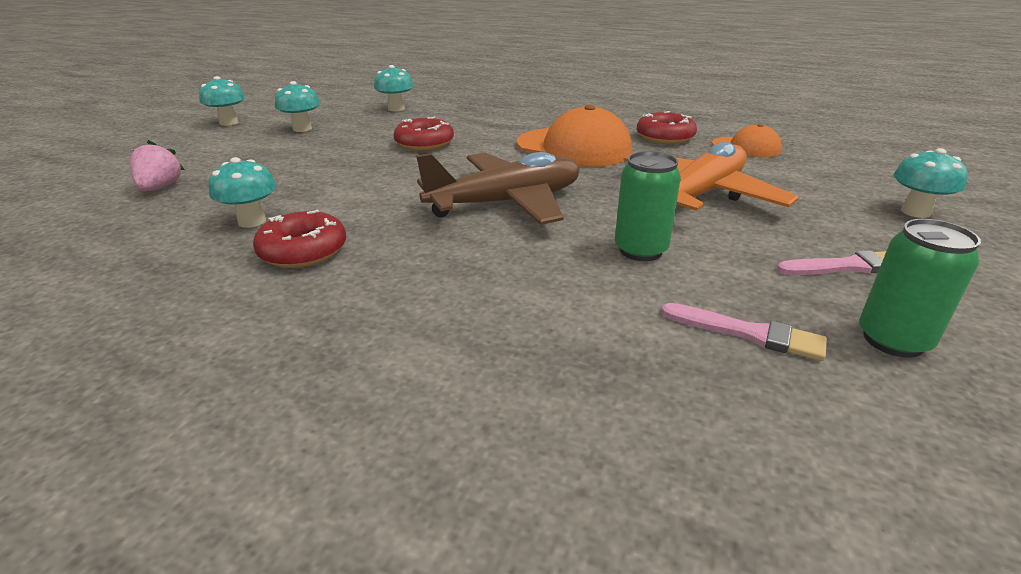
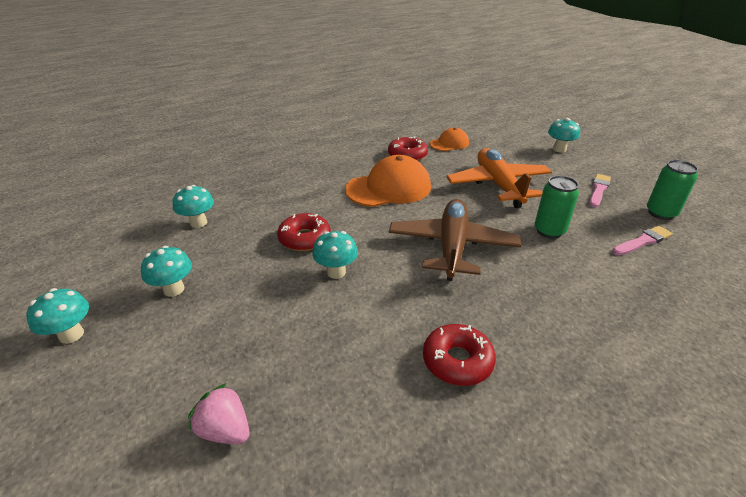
camera: 55 degrees left, 5 degrees up
turquoise mushroom [208,157,276,228] -> turquoise mushroom moved to [312,231,358,279]

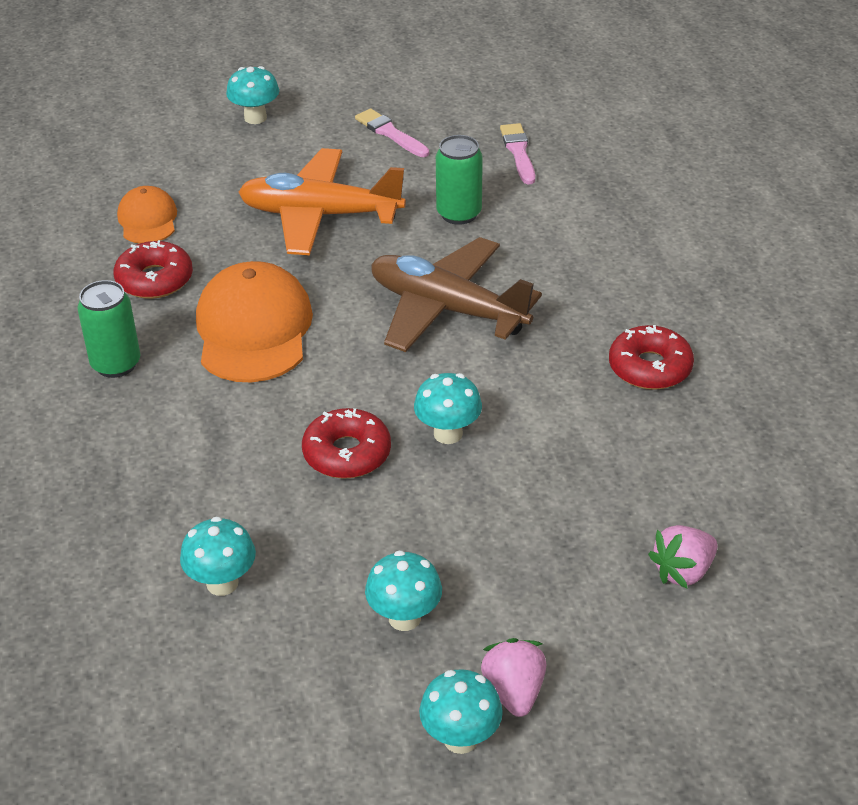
camera: 70 degrees left, 5 degrees up
green can [647,160,698,220] -> green can moved to [77,280,140,378]
none -> pink strawberry [481,638,546,717]

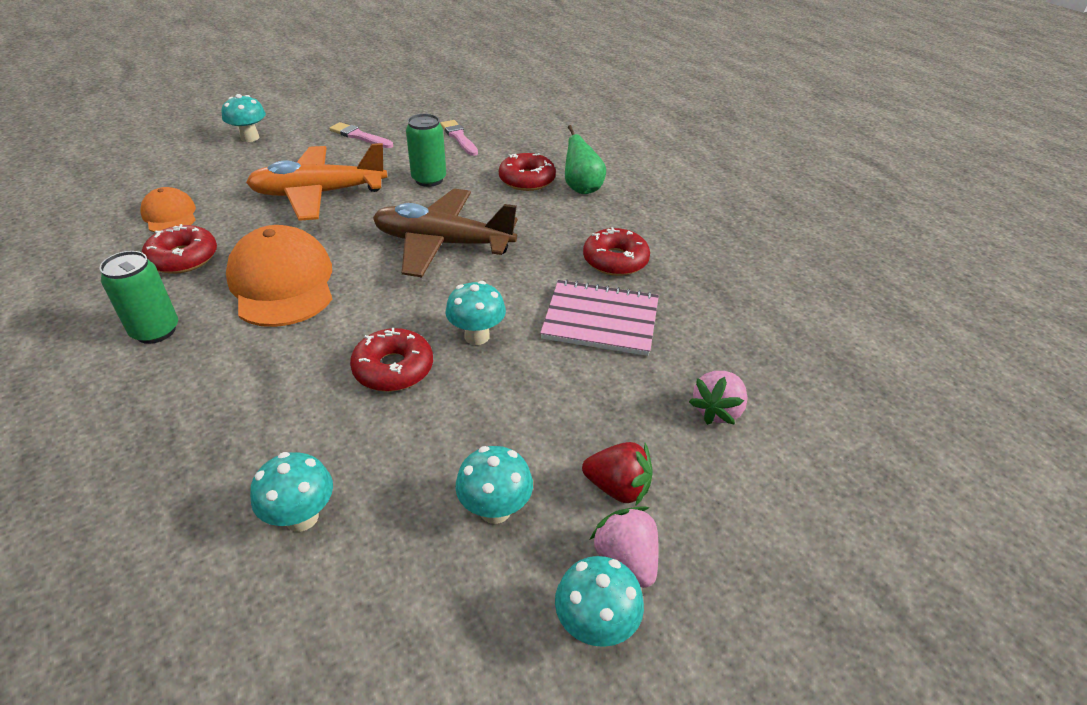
camera: 20 degrees left, 0 degrees up
none -> red donut [499,153,556,191]
none -> pink notebook [540,279,659,356]
none -> green pear [565,125,606,194]
none -> red strawberry [582,442,653,507]

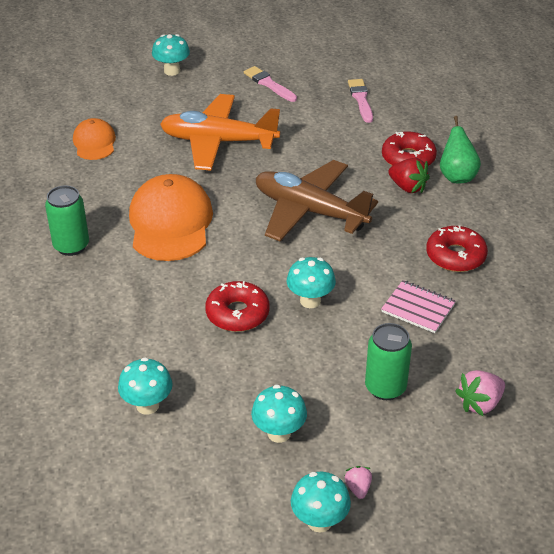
camera: 20 degrees right, 0 degrees up
red donut [142,224,217,274] -> none
green can [406,114,446,187] -> green can moved to [365,323,412,400]
pink notebook [540,279,659,356] -> pink notebook [381,280,456,333], size x0.65
red strawberry [582,442,653,507] -> red strawberry moved to [389,158,430,193]
pink strawberry [590,506,659,588] -> pink strawberry [345,466,372,499], size x0.59

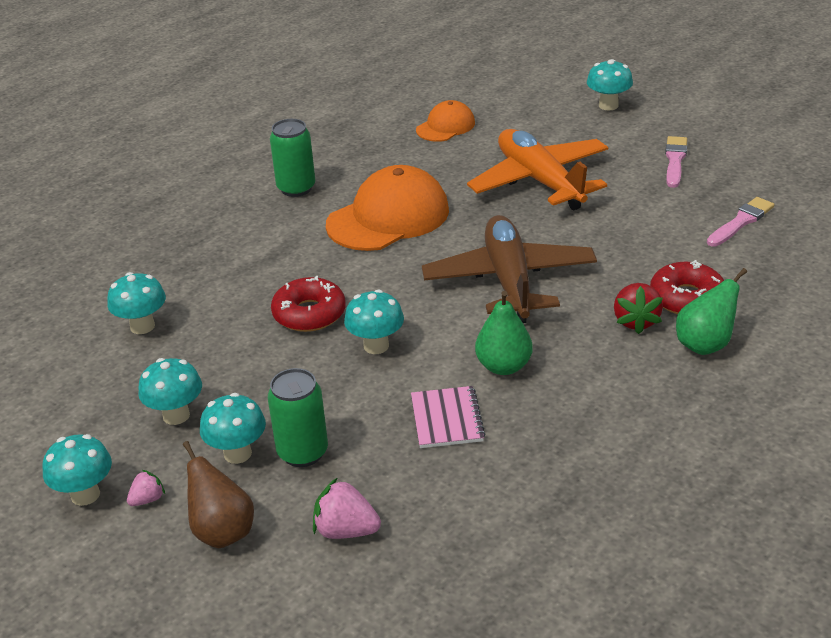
camera: 55 degrees right, 5 degrees down
red donut [426,225,488,272] -> none
none -> brown pear [183,441,254,548]
none -> turquoise mushroom [200,393,266,464]
none -> green pear [475,291,533,375]

